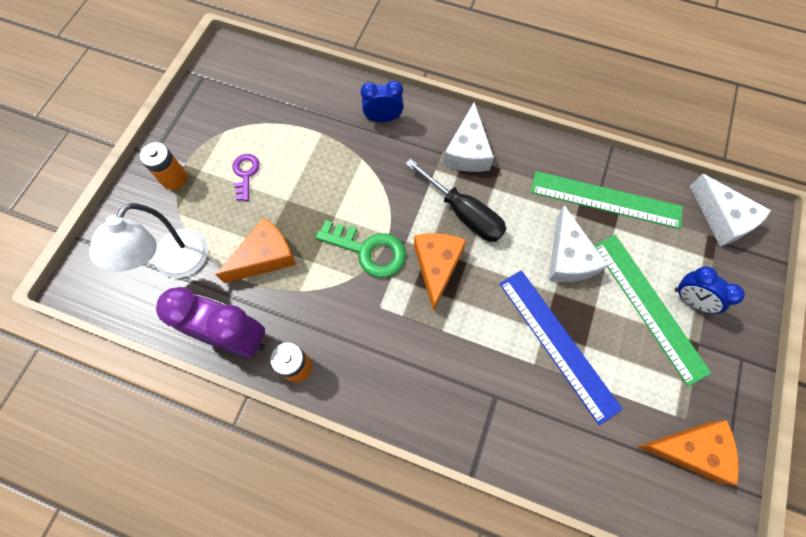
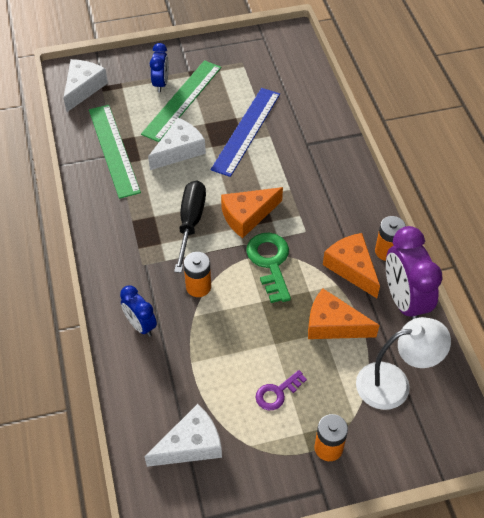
camera: 125 degrees left, 15 degrees down
white cheese [443,102,494,172] -> white cheese moved to [145,404,222,467]
orange cheese [637,420,739,485] -> orange cheese moved to [323,233,380,298]
none -> orange battery [184,252,211,297]

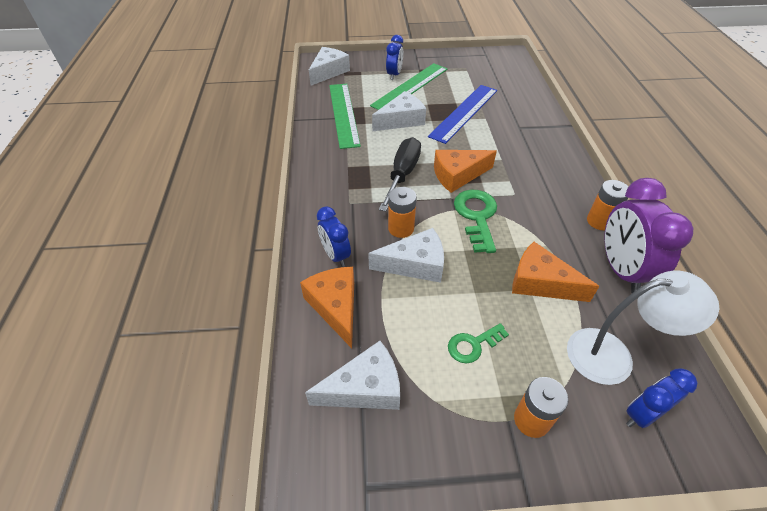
camera: 10 degrees right, 5 degrees down
purple key [256,370,307,410] -> green key [448,323,509,363]
orange cheese [323,233,380,298] -> orange cheese moved to [300,267,354,348]
none -> white cheese [368,228,444,283]
none -> blue clock [626,368,698,428]

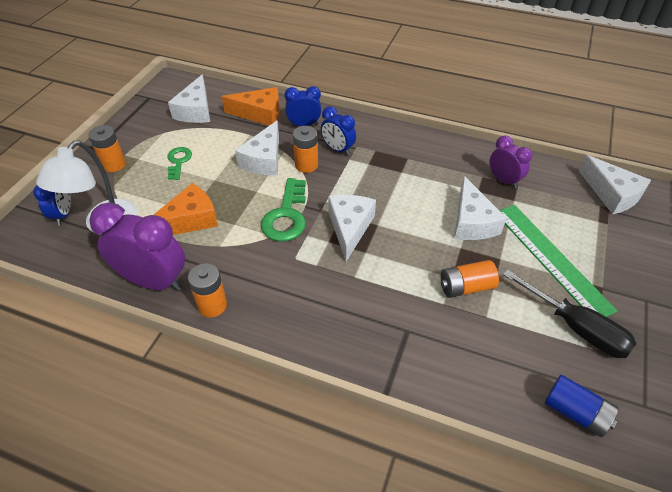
camera: 115 degrees right, 0 degrees up
green ruler [329,84,361,149] -> purple clock [490,135,532,188]
black screwdriver [379,137,421,212] -> black screwdriver moved to [503,269,636,358]
blue clock [386,35,403,80] -> blue clock moved to [321,106,356,155]
blue ruler [428,85,497,144] -> orange battery [441,260,499,298]
orange cheese [434,150,497,193] -> white cheese [328,195,376,261]
green key [454,190,497,253] -> green key turned 75 degrees clockwise [261,178,306,242]
none -> blue battery [545,375,619,437]

